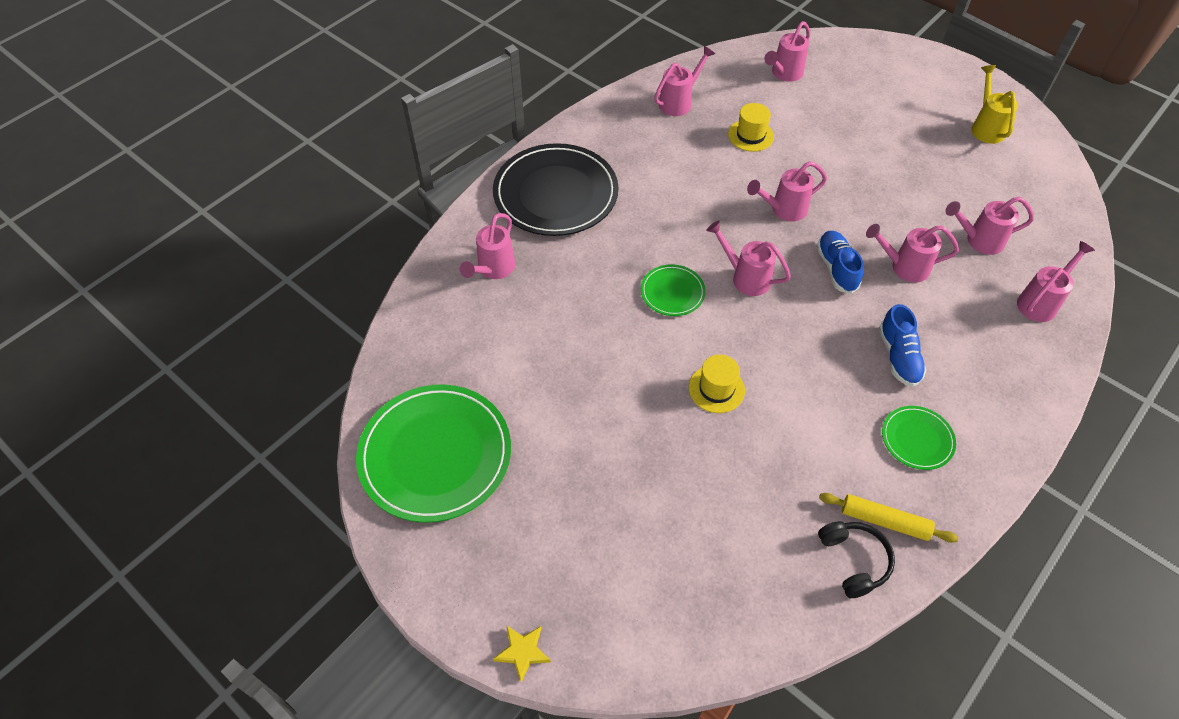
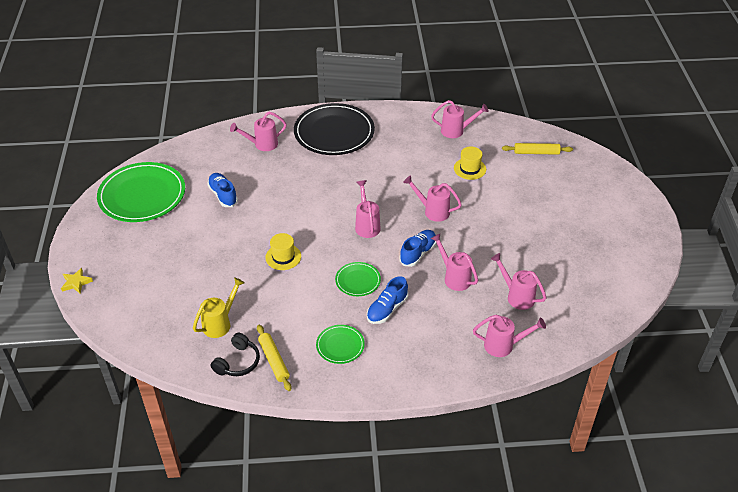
camera: 45 degrees right, 10 degrees down
green plate [641,264,706,316] -> green plate moved to [335,262,381,296]
pink watering can [764,21,810,82] -> yellow rolling pin [502,143,573,155]
yellow watering can [971,65,1018,144] -> yellow watering can moved to [193,277,245,338]
none -> blue shoe [207,173,238,207]

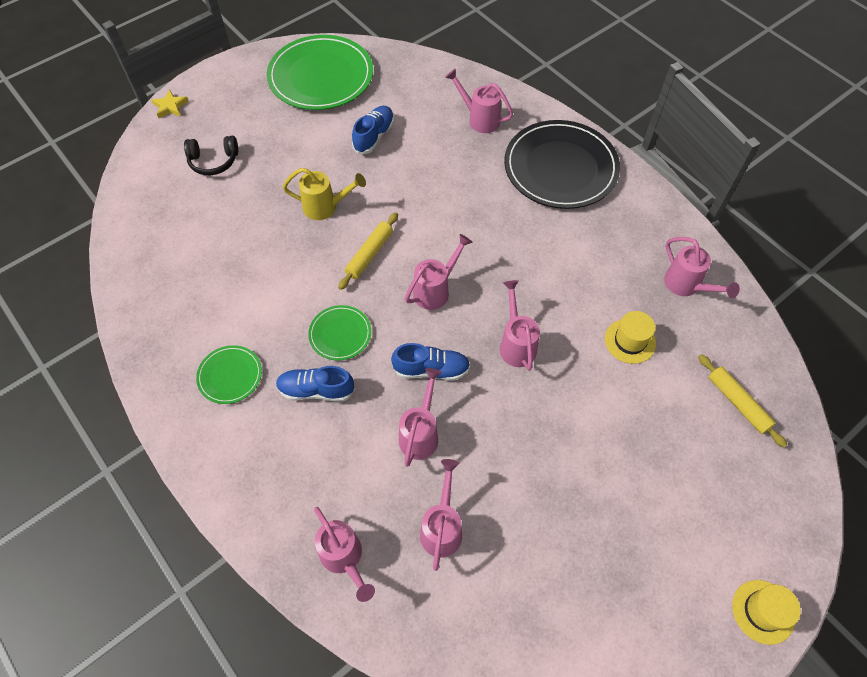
camera: 55 degrees right, 15 degrees up
yellow watering can [193,277,245,338] -> yellow watering can moved to [283,168,366,220]
black headphones [211,332,260,376] -> black headphones moved to [184,136,238,175]
yellow rolling pin [257,325,292,391] -> yellow rolling pin moved to [338,212,398,290]
yellow hat [265,233,301,270] -> yellow hat moved to [732,580,801,645]

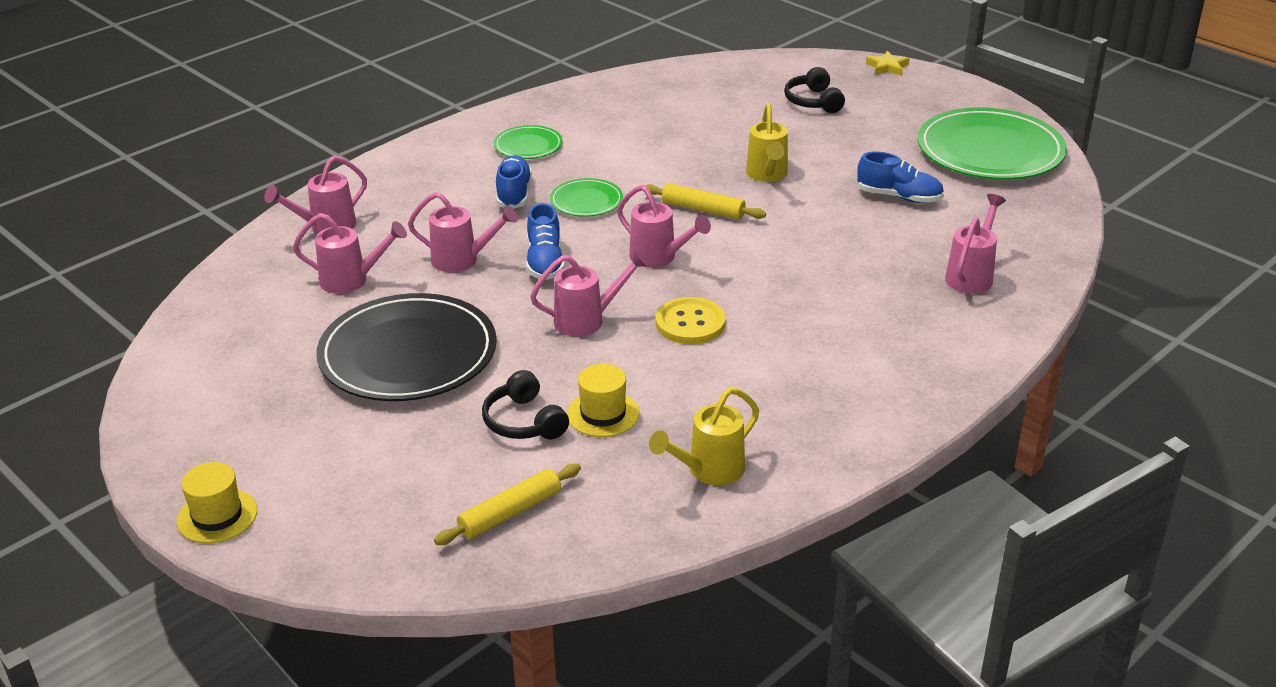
camera: 85 degrees right, 25 degrees down
black plate [504,120,620,209] -> black plate moved to [317,293,497,401]
pink watering can [664,237,740,298] -> yellow watering can [649,387,759,485]
none -> black headphones [482,370,569,439]
none -> yellow button [656,297,726,344]

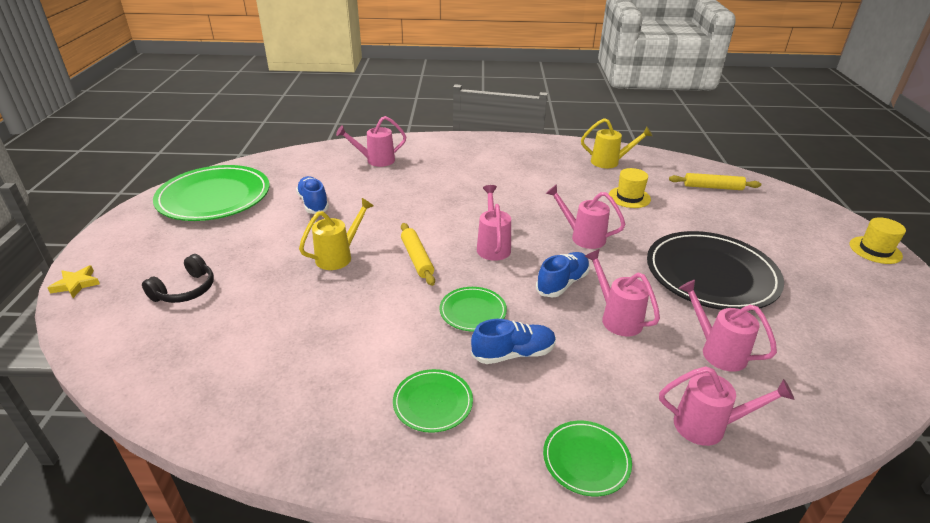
camera: 135 degrees left, 0 degrees up
black headphones [482,370,569,439] -> none
blue shoe [496,155,532,209] -> blue shoe turned 150 degrees counterclockwise [471,319,556,364]
yellow button [656,297,726,344] -> none
none -> green plate [543,421,632,496]

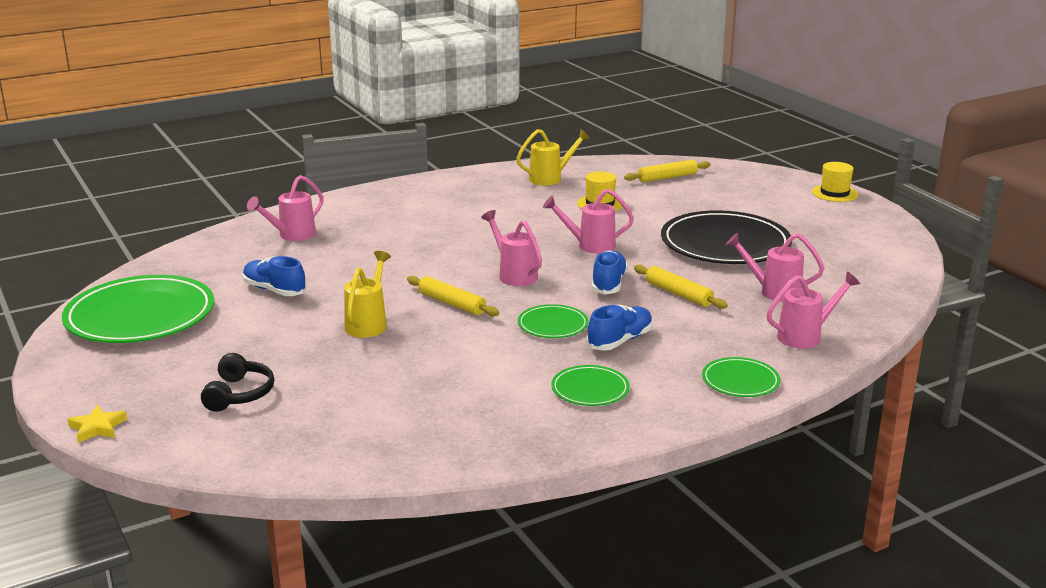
camera: 30 degrees left, 10 degrees down
pink watering can [585,249,660,336] -> yellow rolling pin [634,265,728,309]

